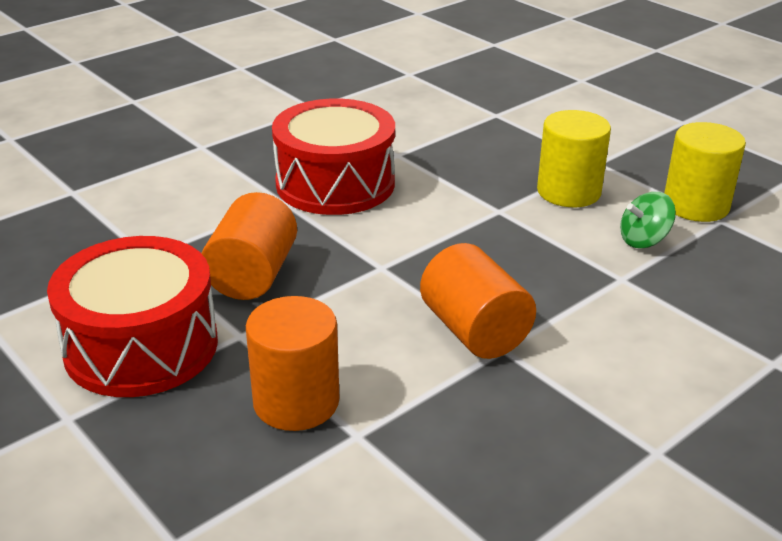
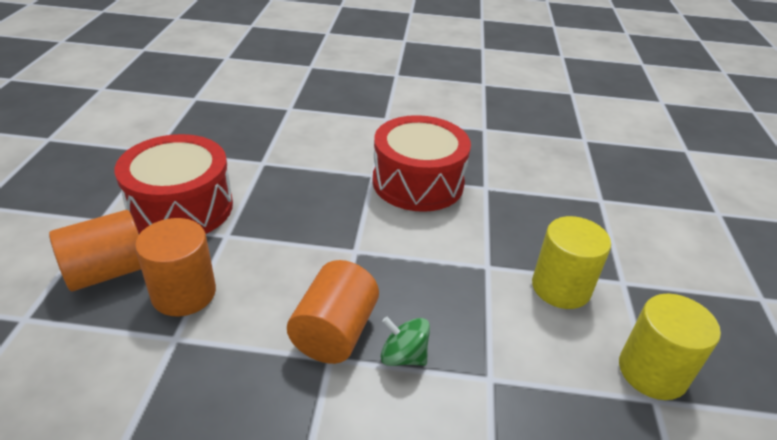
camera: 45 degrees right, 5 degrees up
orange cylinder [201,192,297,300] -> orange cylinder moved to [49,210,141,291]
green spinning top [620,192,676,248] -> green spinning top moved to [381,317,430,366]

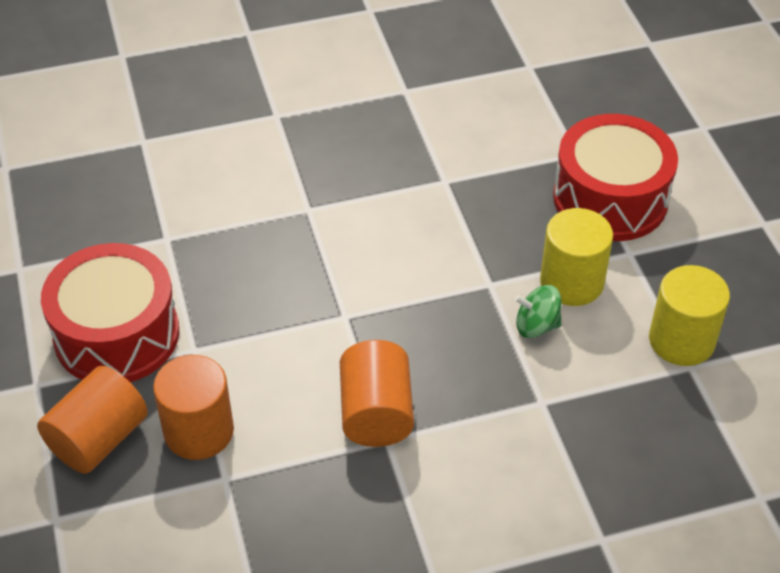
camera: 20 degrees left, 10 degrees up
red drum [372,115,471,212] -> red drum moved to [553,114,678,241]
green spinning top [381,317,430,366] -> green spinning top moved to [515,285,562,338]

